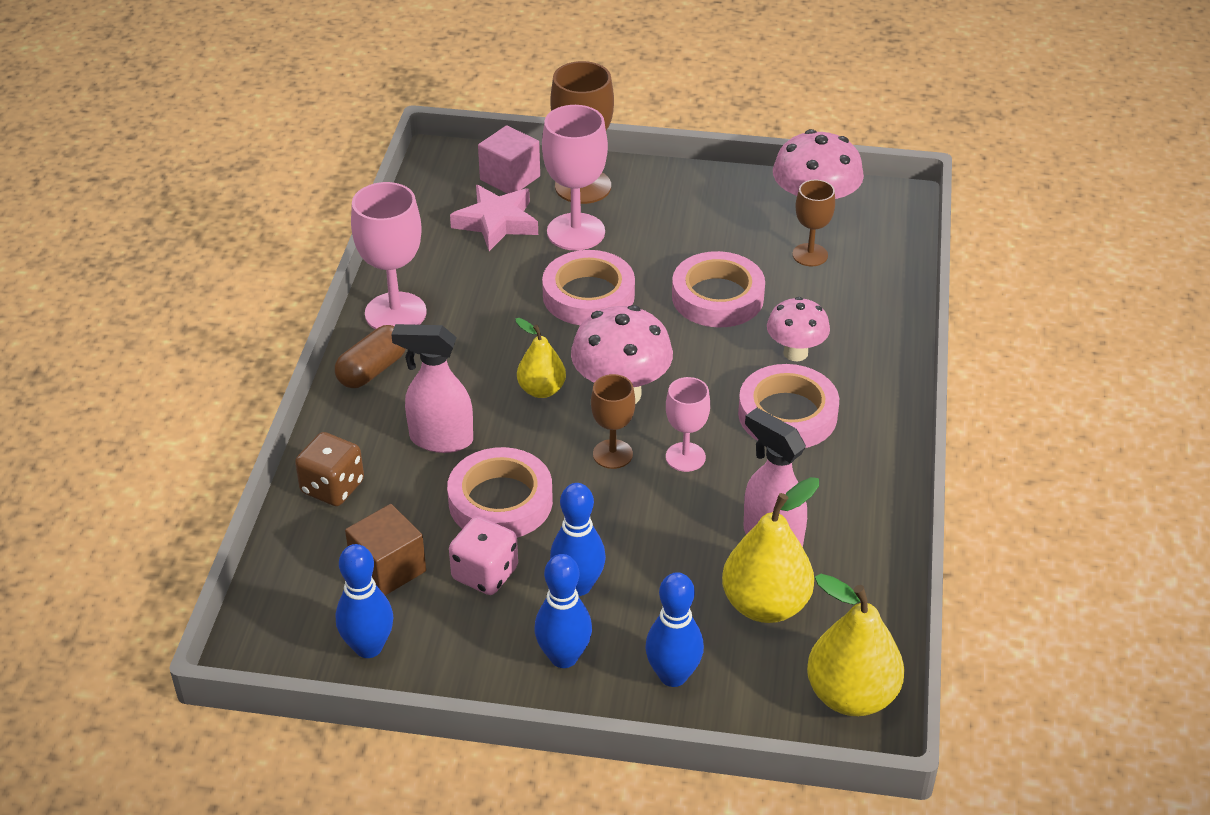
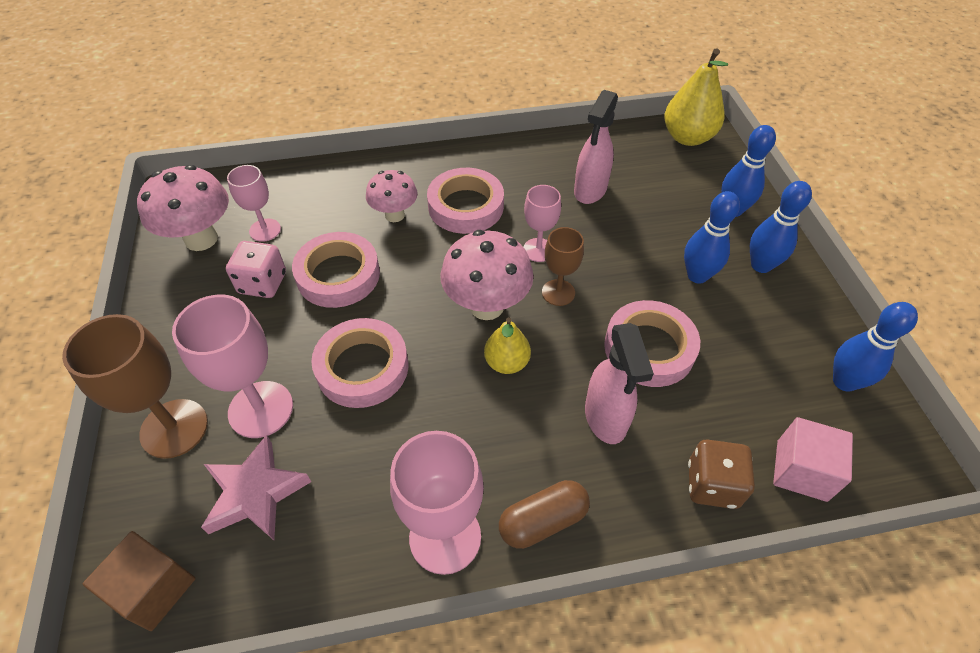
camera: 110 degrees left, 10 degrees up
brown capsule [335,325,406,388] -> brown capsule turned 45 degrees counterclockwise [499,480,590,549]
brown cube [345,504,426,595] -> brown cube moved to [83,531,196,631]
pink dice [449,516,518,595] -> pink dice moved to [226,241,286,298]
pink cube [478,125,540,194] -> pink cube moved to [773,417,853,502]
yellow pear [722,477,819,623] -> none
brown goblet [792,180,835,266] -> pink goblet [227,165,281,242]

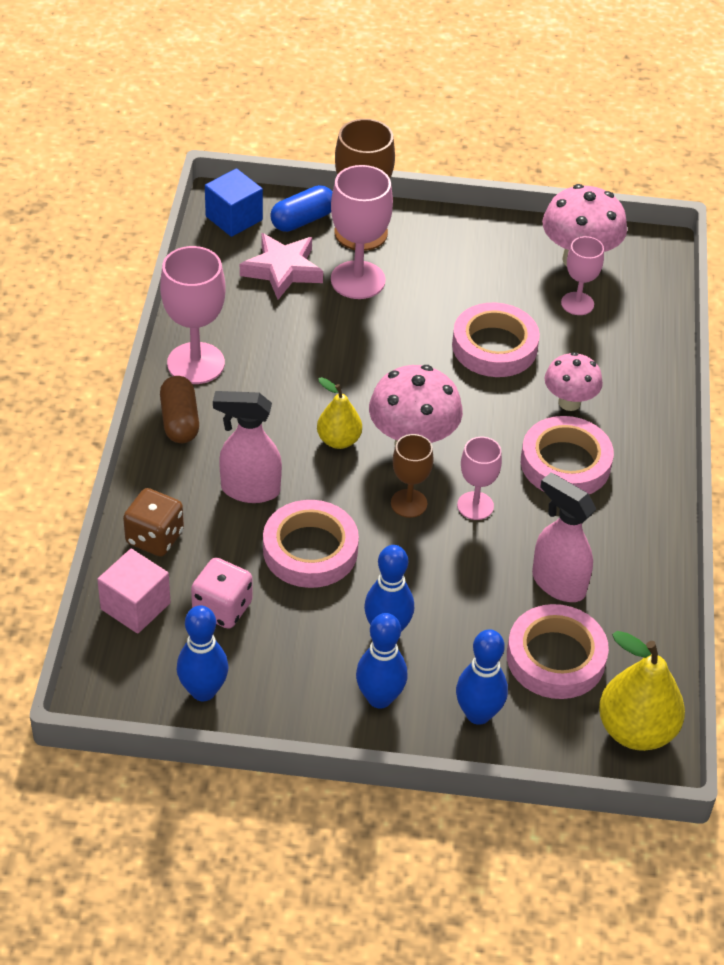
camera: 105 degrees right, 5 degrees down
brown cube [83,531,196,631] -> blue cube [205,168,263,237]
pink dice [226,241,286,298] -> pink dice moved to [191,558,253,629]
pink tape [311,318,408,408] -> pink tape moved to [507,604,609,699]
none -> blue capsule [270,185,332,232]

